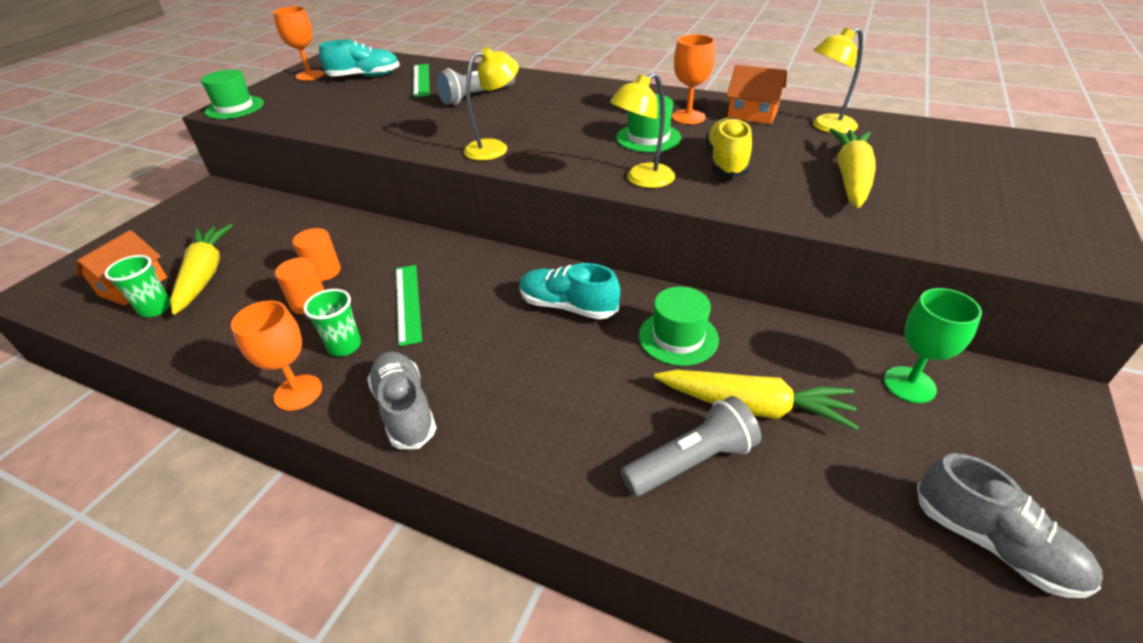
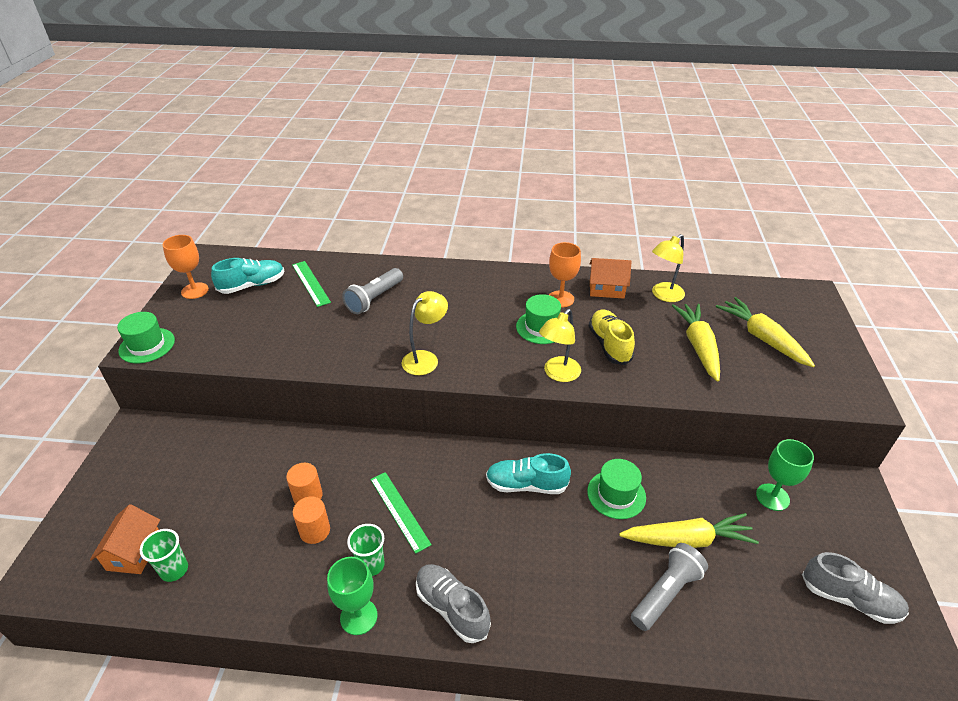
camera: 20 degrees left, 0 degrees up
yellow carrot [170,224,233,315] -> yellow carrot moved to [716,297,815,367]
orange goblet [231,300,322,411] -> green goblet [327,557,377,635]

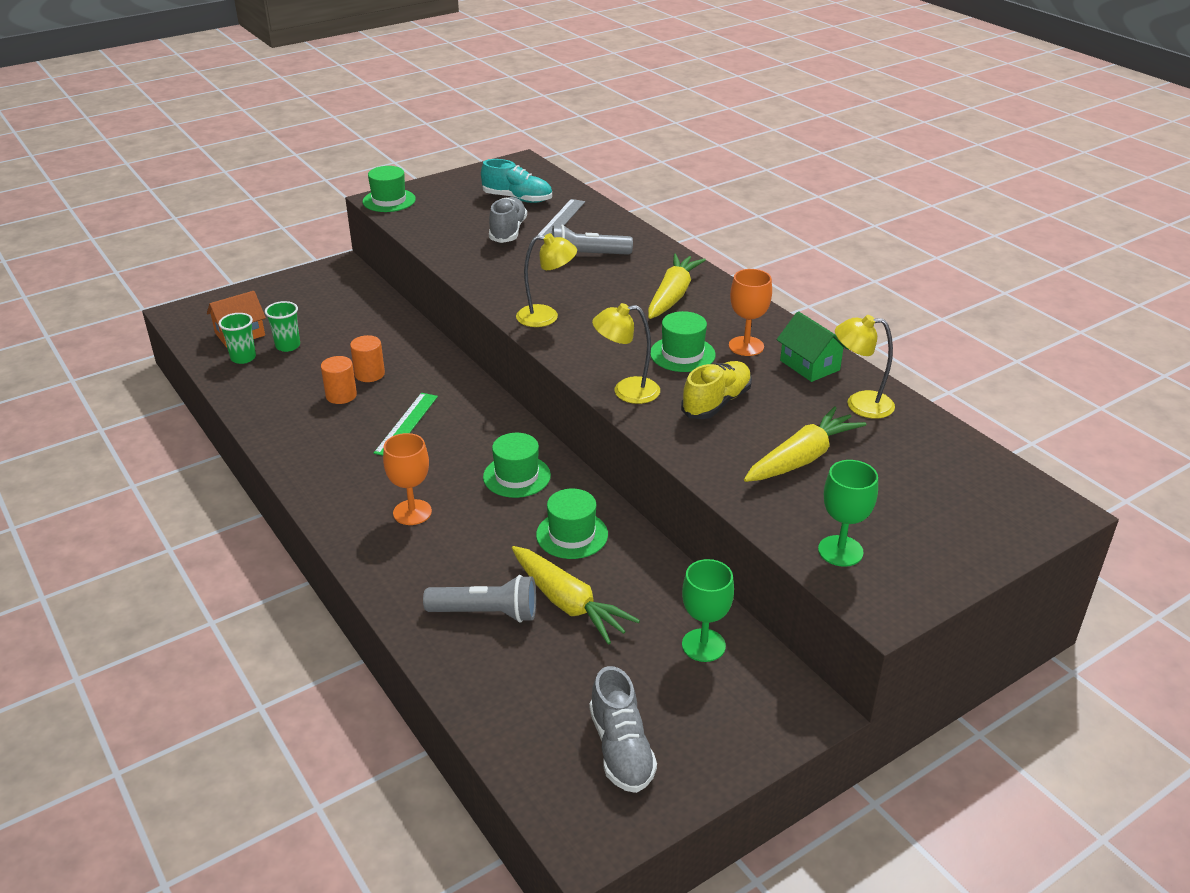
camera: 50 degrees right, 5 degrees down
orange goblet [162,235,209,299] -> orange goblet moved to [383,433,432,525]
green ruler [292,261,331,307] -> grey ruler [538,199,585,236]
green goblet [327,557,377,635] -> green goblet moved to [818,460,878,567]
green cup [347,524,385,576] -> green cup moved to [265,301,300,352]
grey shoe [416,564,491,643] -> grey shoe moved to [489,197,527,243]
turquoise shoe [486,453,571,494] -> green hat [483,433,551,498]
orange house [589,258,631,299] -> green house [777,311,849,382]
yellow carrot [716,297,815,367] -> yellow carrot moved to [648,254,706,319]

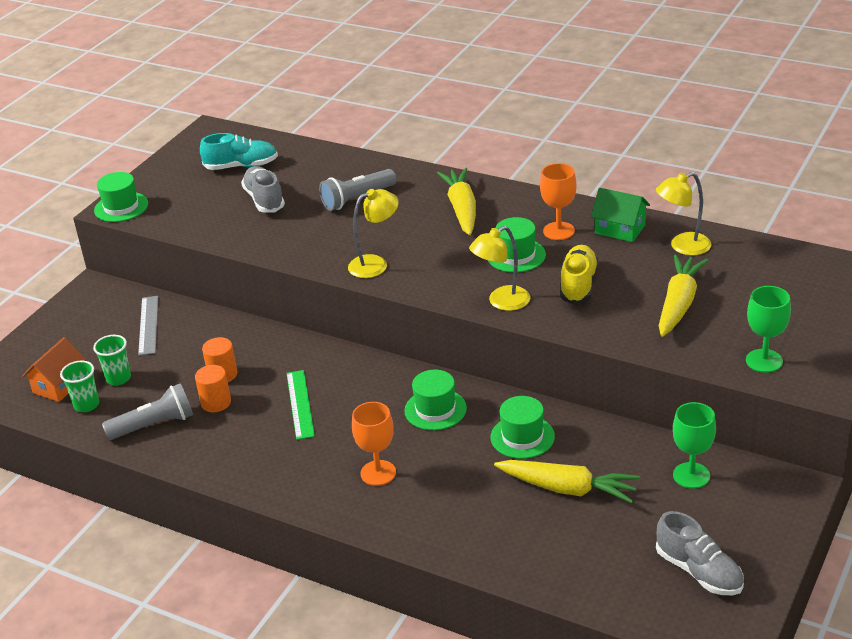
camera: 25 degrees left, 0 degrees up
grey flashlight [423,575,536,622] -> grey flashlight moved to [102,383,193,440]
grey ruler [538,199,585,236] -> grey ruler moved to [138,296,158,356]

